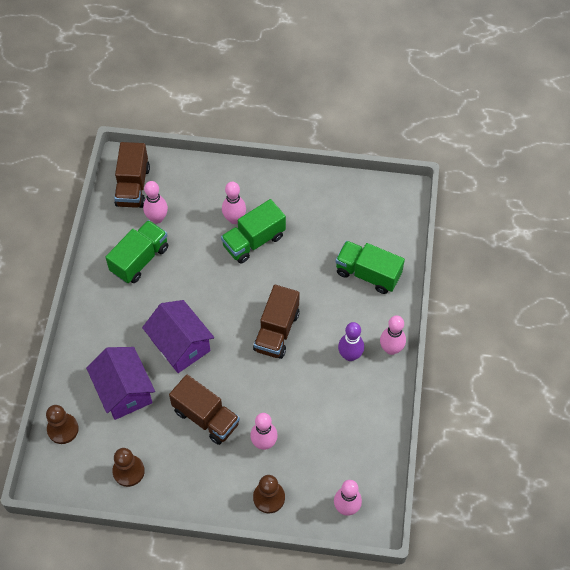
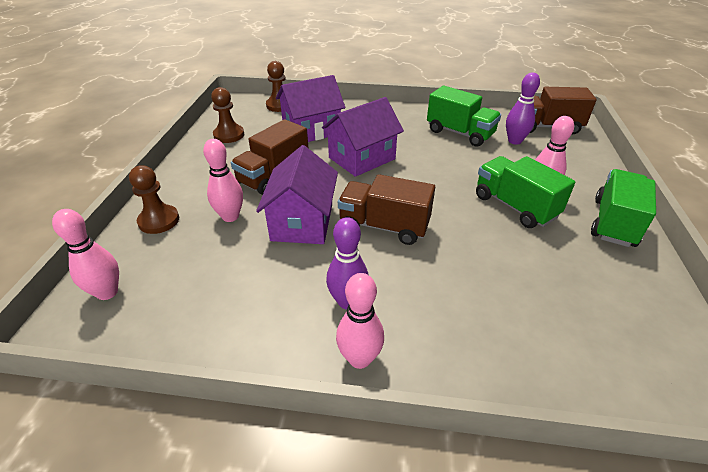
camera: 90 degrees right, 20 degrees down
pink bowling pin [143,181,168,224] -> purple bowling pin [506,73,540,145]
green truck [336,241,405,294] -> green truck moved to [591,169,656,247]
none -> purple house [256,145,338,244]

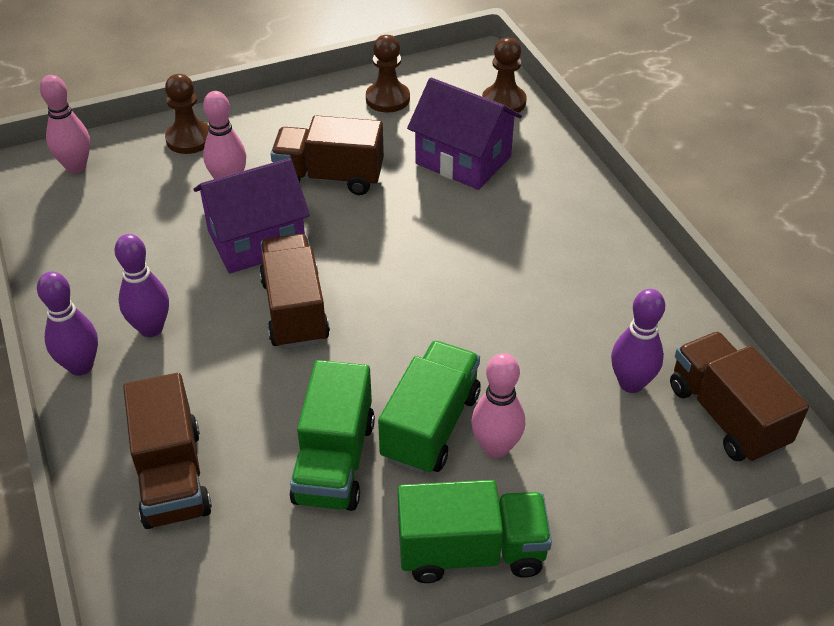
camera: 60 degrees right, 5 degrees up
purple house [322,97,404,177] -> none
pink bowling pin [336,273,384,369] -> purple bowling pin [37,271,98,376]
green truck [427,86,501,147] -> green truck moved to [289,360,375,511]
none -> brown truck [123,373,212,529]

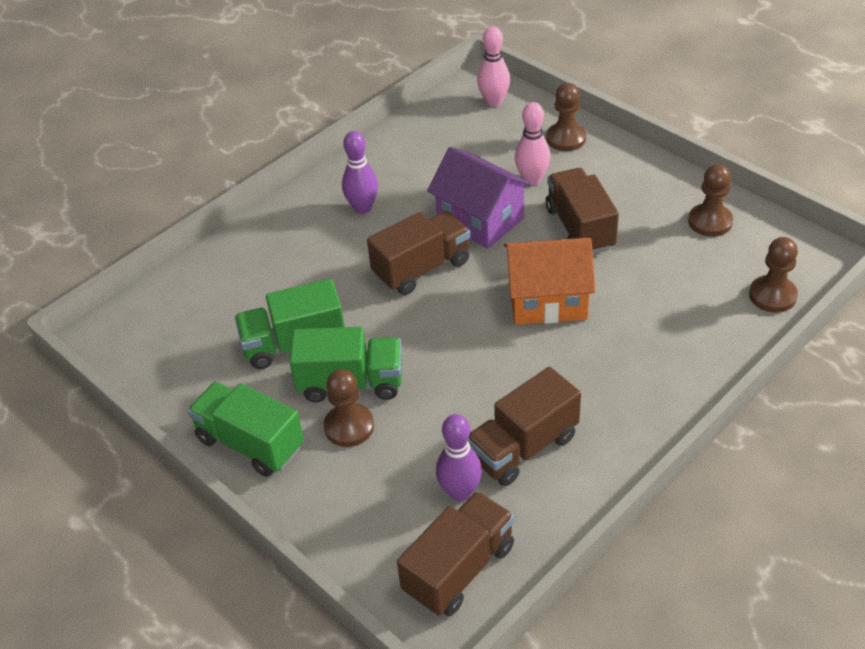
camera: 70 degrees right, 0 degrees up
purple bowling pin [37,271,98,376] -> none
brown truck [123,373,212,529] -> brown truck moved to [468,367,581,486]
green truck [398,480,552,583] -> green truck turned 150 degrees clockwise [187,382,304,477]
purple house [407,77,522,190] -> none
pink bowling pin [471,353,525,458] -> brown pawn [324,369,374,447]
none -> orange house [504,238,595,325]

